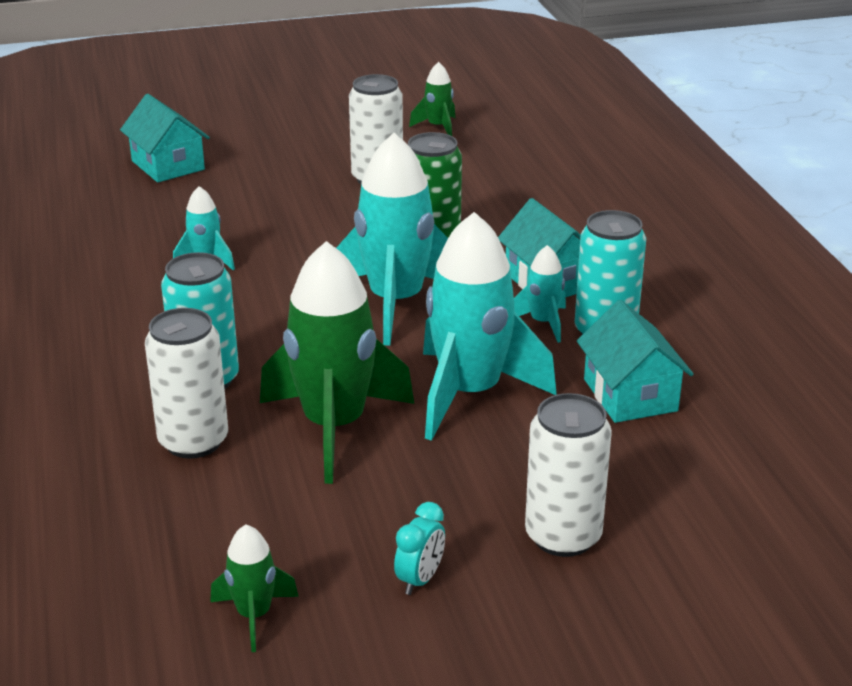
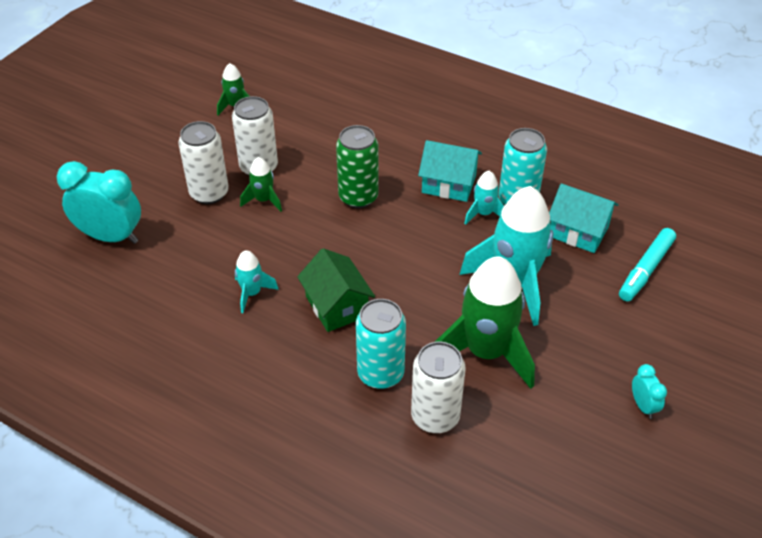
camera: 45 degrees left, 15 degrees up
turquoise house [120,94,210,182] -> turquoise clock [57,161,141,244]
green rocket [210,524,299,652] -> green rocket moved to [240,157,282,212]
turquoise rocket [337,133,448,346] -> none
white can [525,393,612,557] -> white can moved to [178,121,229,204]
none -> green house [297,248,375,332]
none -> turquoise marker [619,228,676,301]

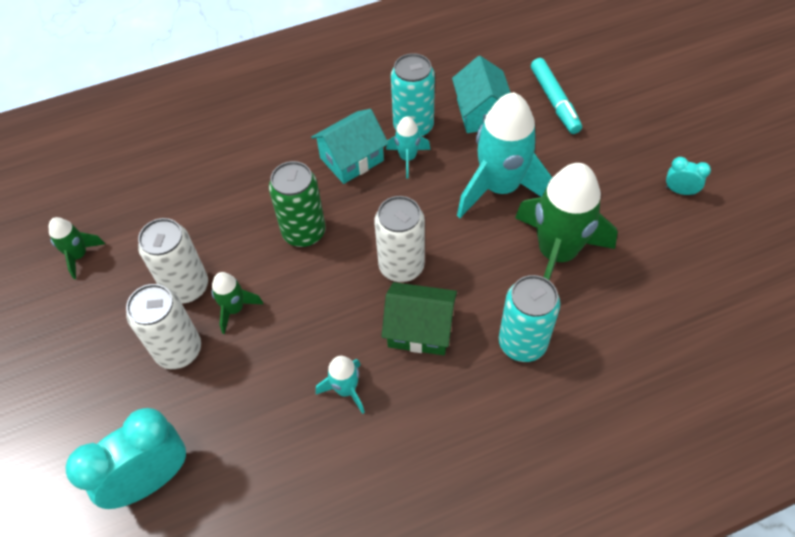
camera: 50 degrees left, 10 degrees up
white can [411,342,466,433] -> white can moved to [374,196,425,282]
turquoise house [549,183,619,253] -> turquoise house turned 75 degrees counterclockwise [452,56,511,133]

